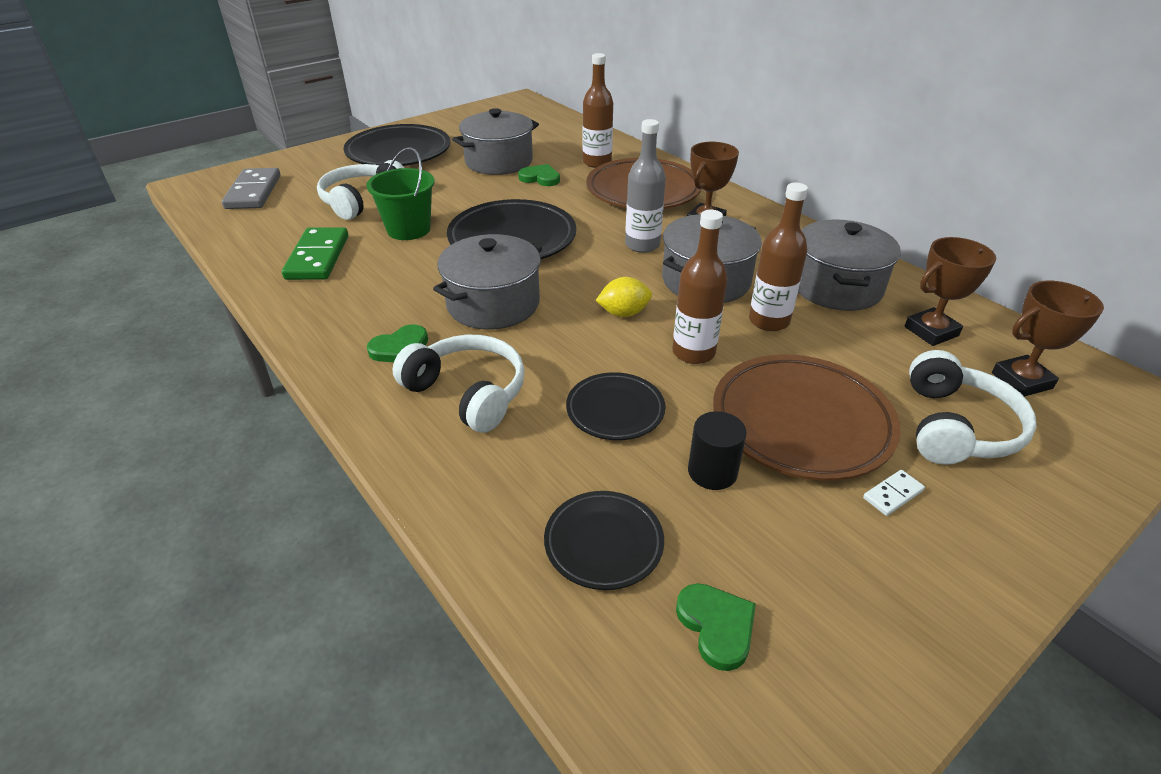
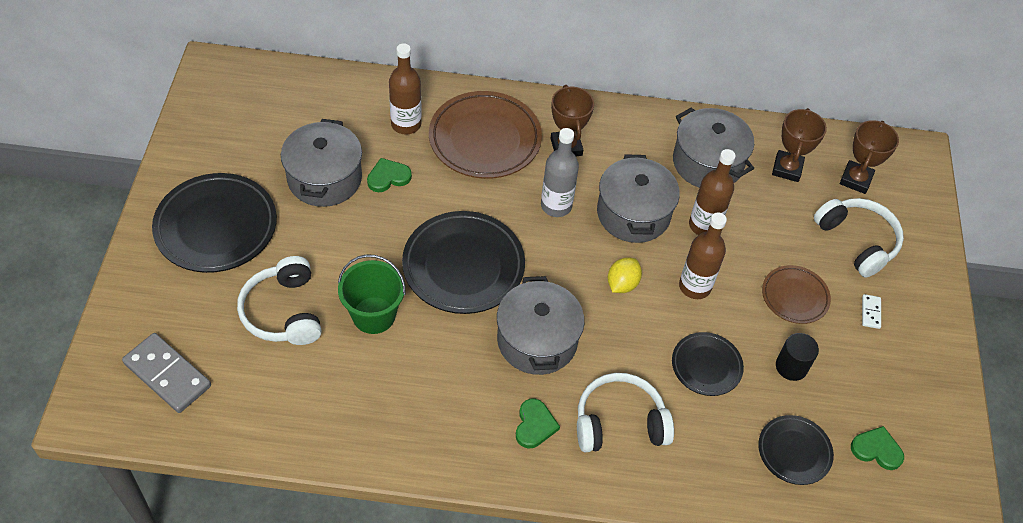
camera: 50 degrees left, 15 degrees up
green domino [282,227,348,280] -> none
brown plate [713,354,901,481] -> brown plate [762,265,831,324], size x0.56

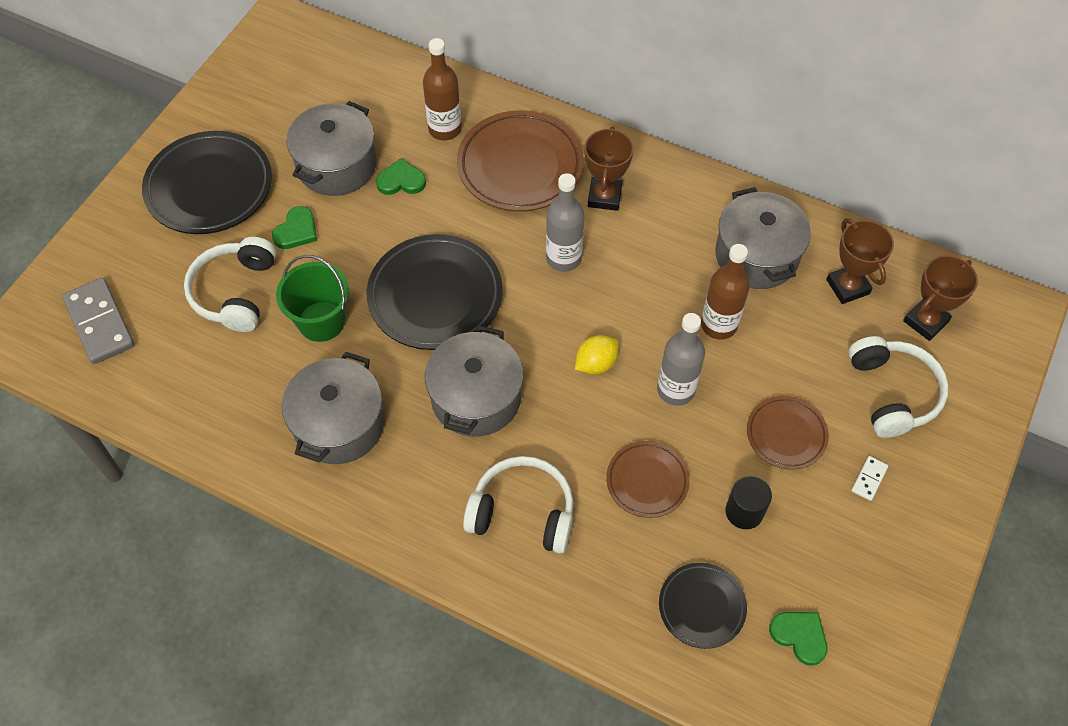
camera: 25 degrees right, 5 degrees up
green heart [516,399,560,448] -> green heart moved to [272,206,317,249]
grey pot [597,154,680,243] -> grey pot moved to [282,352,385,464]
black plate [672,332,744,396] -> brown plate [606,441,689,518]
brown bottle [679,212,727,299] -> grey bottle [657,313,705,406]
brown trophy [772,108,827,182] -> brown trophy turned 60 degrees counterclockwise [826,218,894,304]

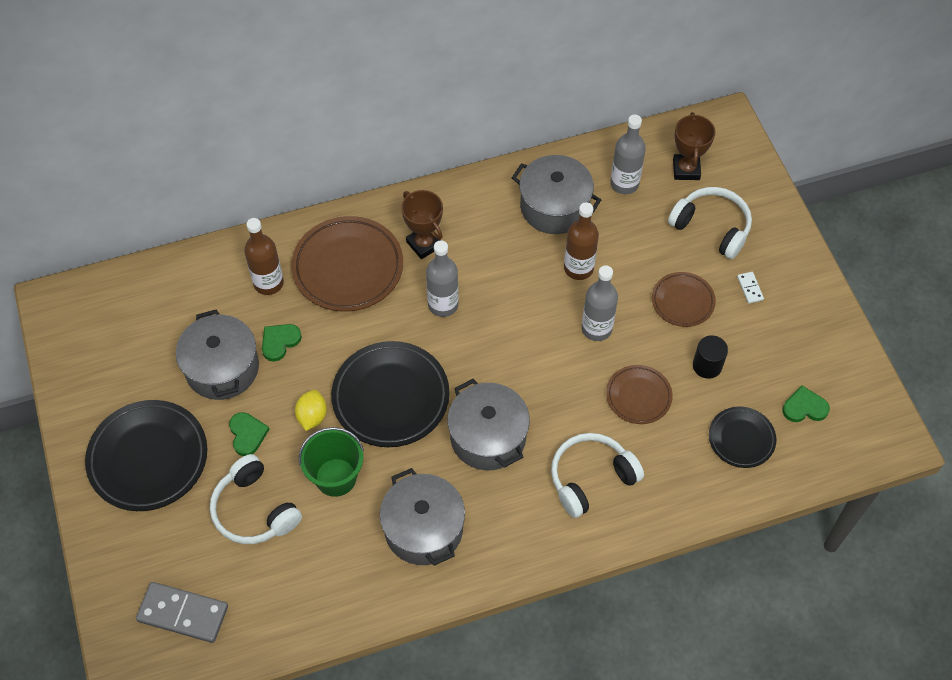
camera: 45 degrees left, 0 degrees up
yellow lemon [575,335,619,374] -> yellow lemon moved to [295,390,327,431]
brown trophy [826,218,894,304] -> grey bottle [610,115,646,194]

